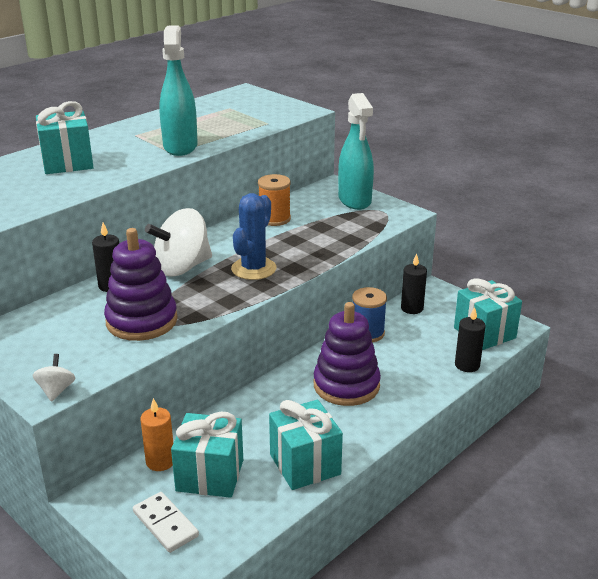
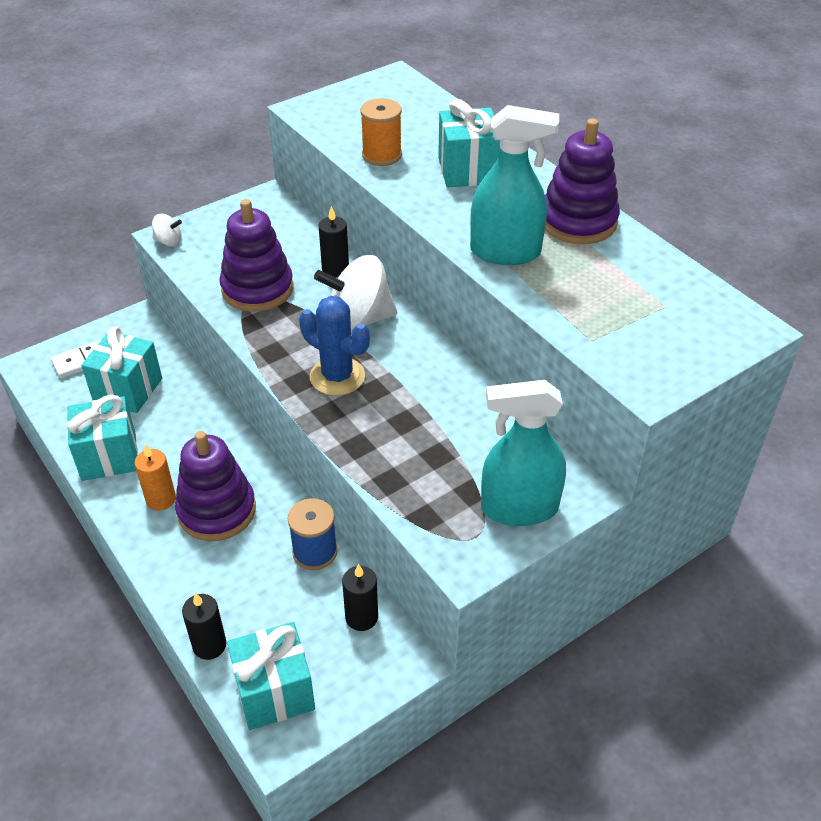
camera: 100 degrees right, 15 degrees up
orange candle [140,398,173,471] -> orange candle moved to [134,444,176,511]
white spinning top [145,208,212,277] -> white spinning top turned 75 degrees counterclockwise [314,255,397,332]
orange spool [258,174,291,226] -> orange spool moved to [360,98,402,166]
none -> purple stacking toy [545,119,620,244]

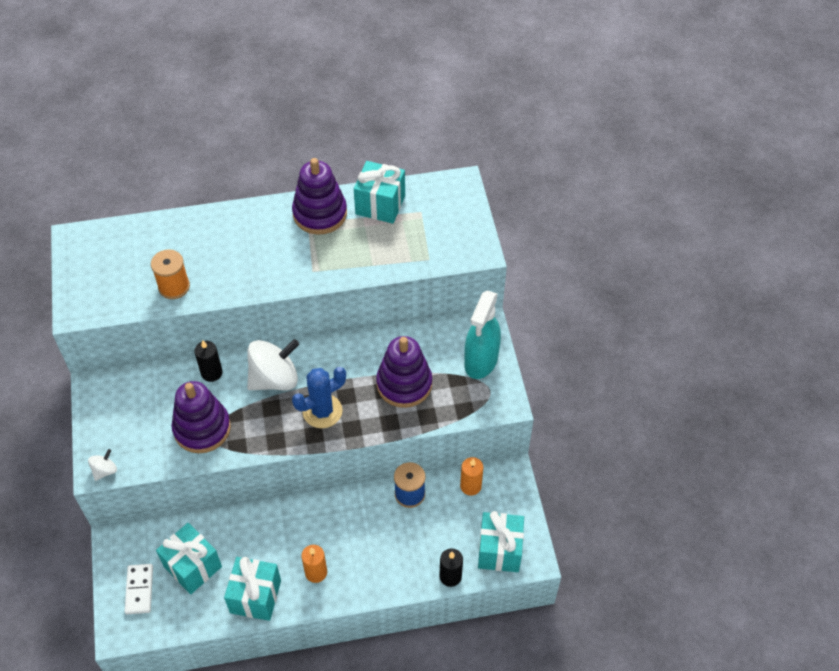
camera: 65 degrees left, 10 degrees up
purple stacking toy [175,431,256,541] -> purple stacking toy moved to [376,336,432,408]
white spinning top [314,255,397,332] -> white spinning top turned 135 degrees counterclockwise [247,339,299,390]
black candle [342,564,378,631] -> orange candle [460,457,484,496]
turquoise gift [438,99,500,187] -> turquoise gift moved to [354,161,405,224]
turquoise spray bottle [470,105,559,265] -> none

